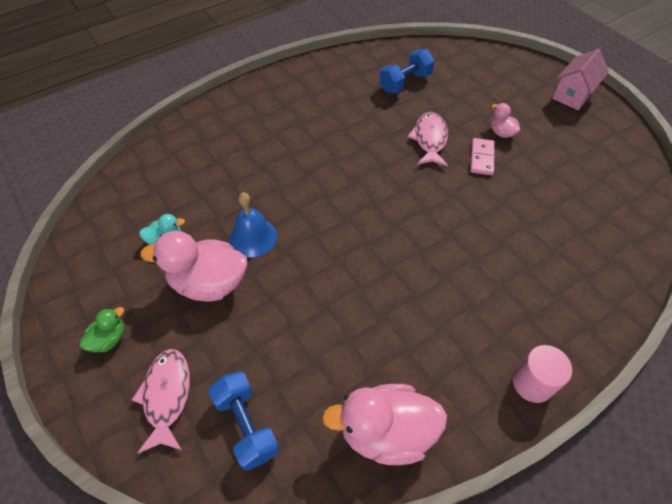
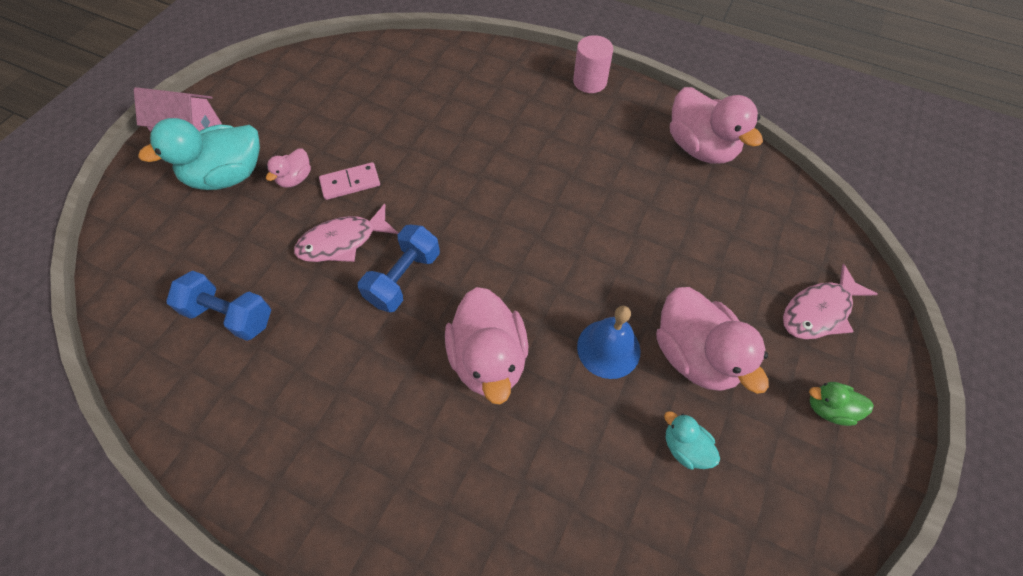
camera: 120 degrees left, 5 degrees up
blue dumbbell [208,371,279,471] -> blue dumbbell moved to [358,224,440,312]
none -> turquoise duck [138,118,260,190]
none -> pink duck [445,287,528,404]

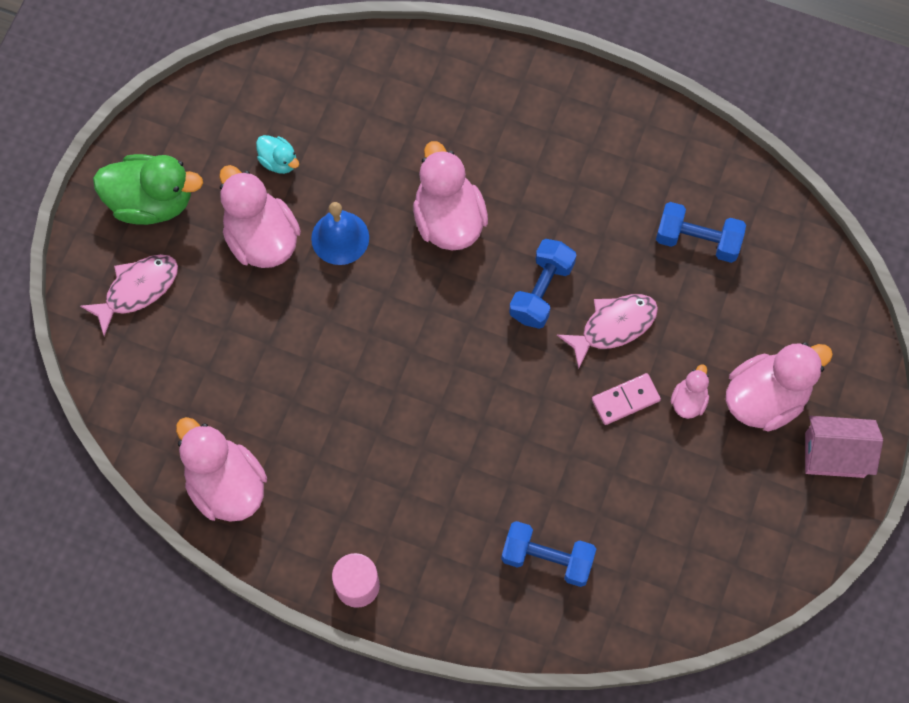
camera: 175 degrees right, 10 degrees up
turquoise duck [138,118,260,190] -> pink duck [726,342,833,432]
green duck [809,382,874,426] -> green duck [93,154,203,225], size x2.03
none -> blue dumbbell [501,521,596,587]

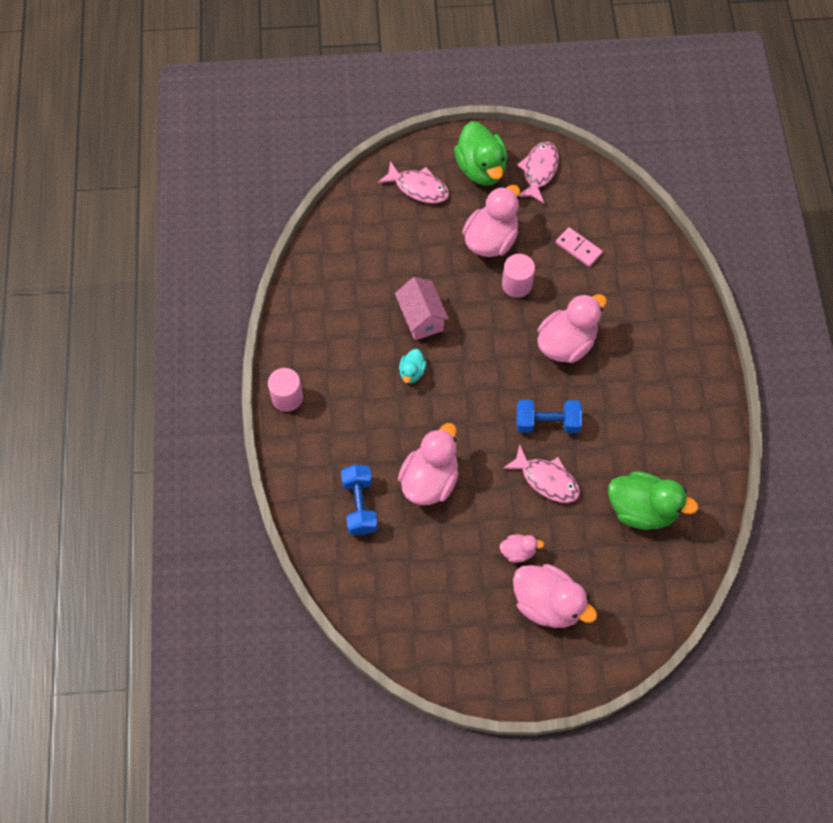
camera: 65 degrees right, 5 degrees down
pink duck [176,417,267,522] -> pink duck moved to [398,423,459,505]
turquoise duck [256,135,299,174] -> turquoise duck moved to [399,349,427,383]
blue bell [311,202,369,265] -> pink cylinder [502,254,535,298]
pink domino [592,373,661,425] -> pink domino moved to [556,227,603,267]
blue dumbbell [656,202,746,263] -> green duck [608,471,698,530]
pink house [805,416,883,478] -> pink house moved to [395,277,449,341]
none -> pink fish [517,142,559,203]

